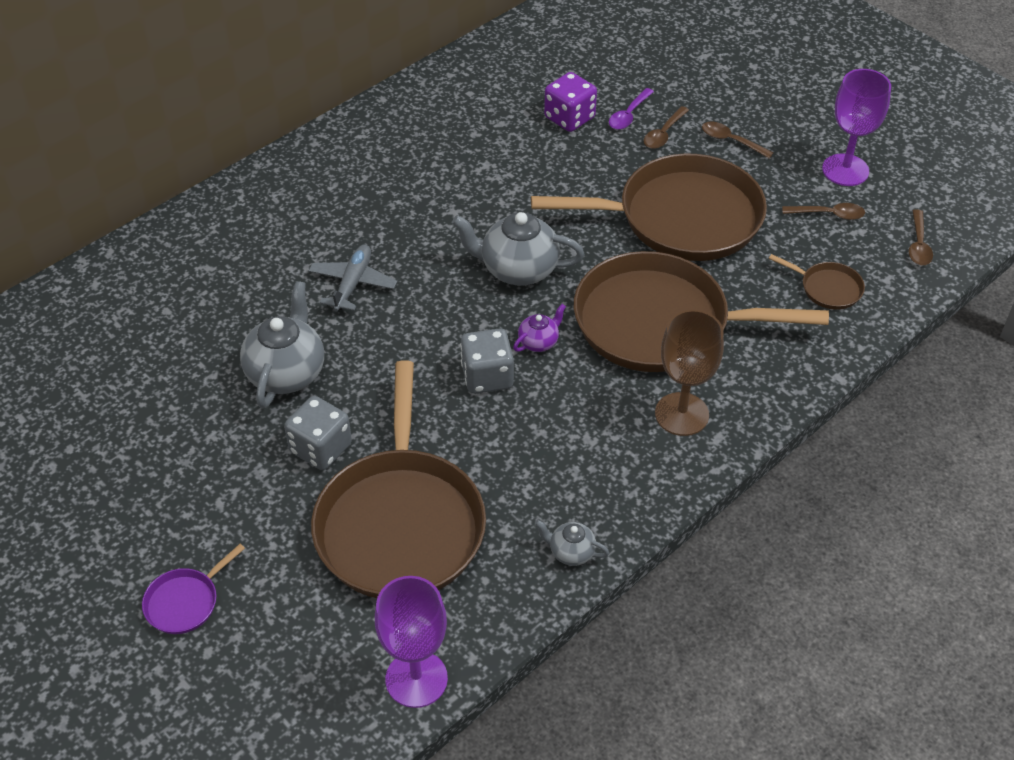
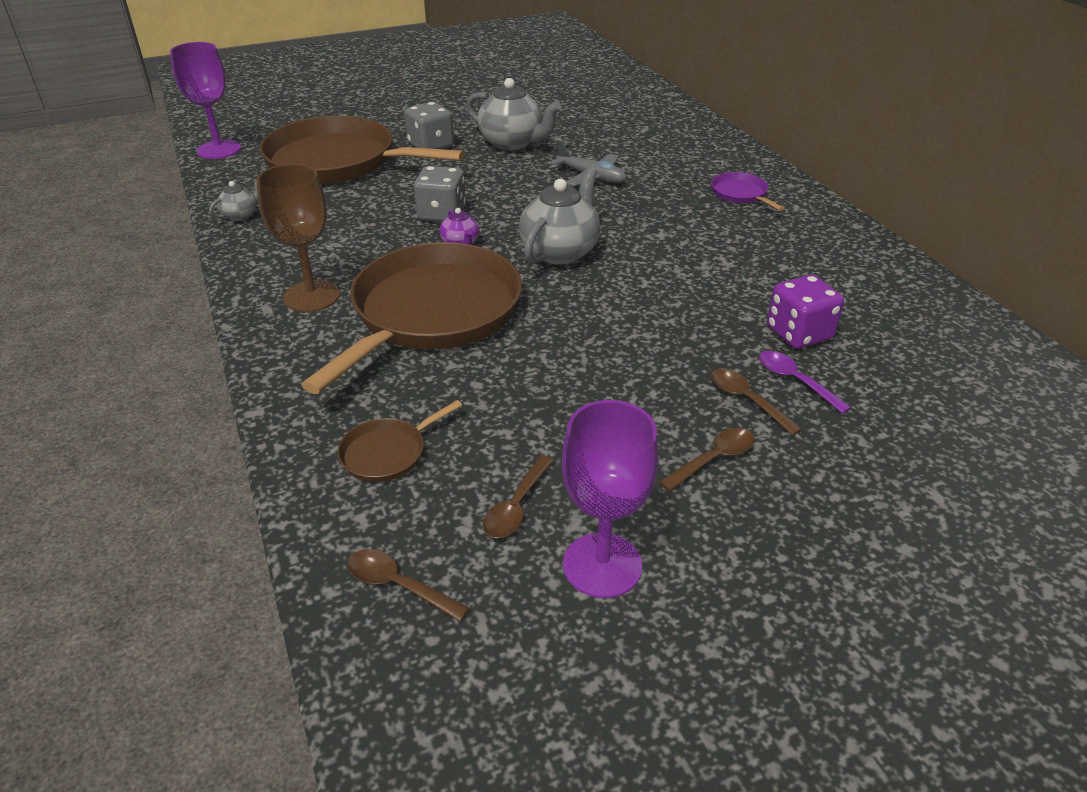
camera: 110 degrees right, 10 degrees down
purple pan [142,544,245,634] -> purple pan moved to [711,172,784,211]
brown pan [531,154,767,261] -> none

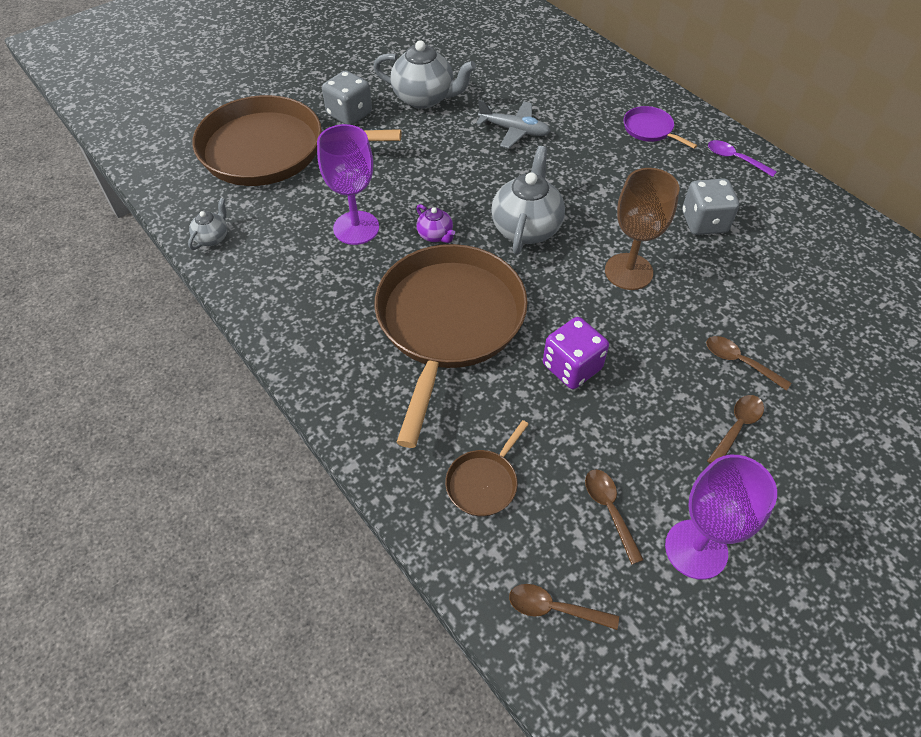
camera: 15 degrees left, 15 degrees up
purple goblet [170,42,241,159] -> purple goblet moved to [317,124,379,245]
brown goblet [256,164,340,312] -> brown goblet moved to [605,168,680,290]
grey dice [414,166,466,222] -> grey dice moved to [682,179,739,235]
brown spoon [483,455,554,538] -> brown spoon turned 150 degrees clockwise [585,469,644,565]
purple spoon [759,351,851,414] -> purple spoon moved to [708,140,777,177]
purple dice [767,275,844,349] -> purple dice moved to [543,317,609,389]

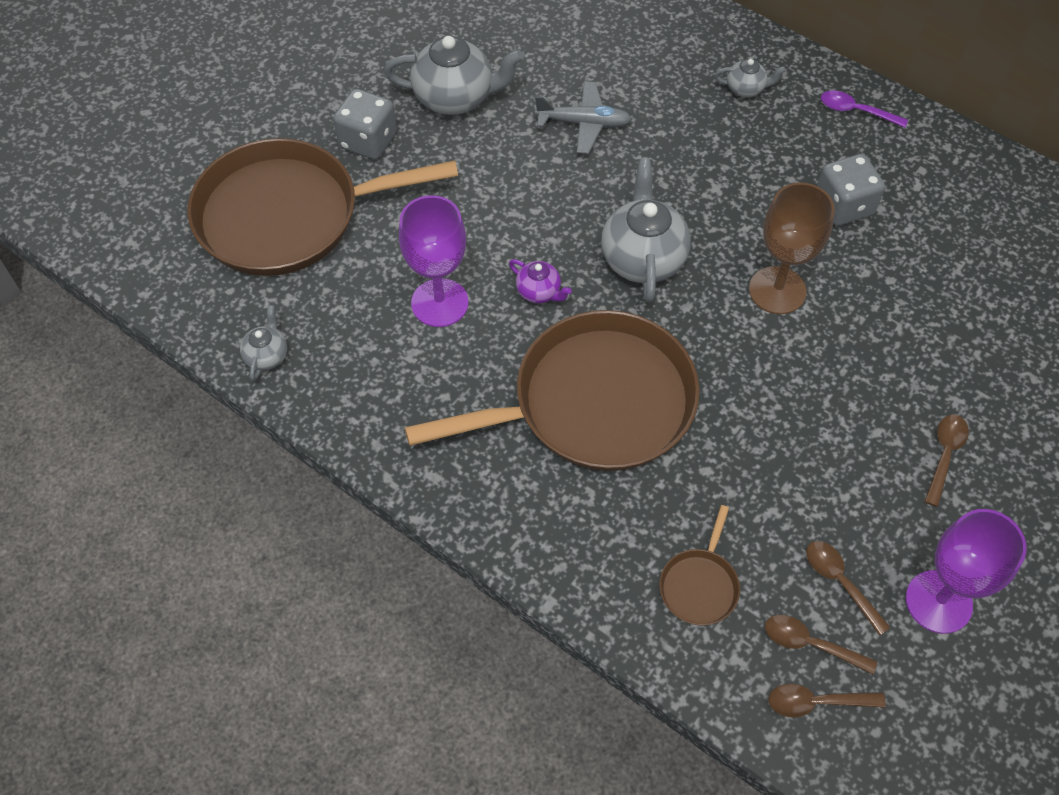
camera: 15 degrees left, 5 degrees up
brown pan [374,244,528,448] -> brown pan turned 75 degrees clockwise [405,310,700,471]
purple dice [543,317,609,389] -> none
purple pan [624,106,697,149] -> grey teapot [714,59,786,98]
brown spoon [706,336,791,391] -> brown spoon moved to [765,615,877,674]

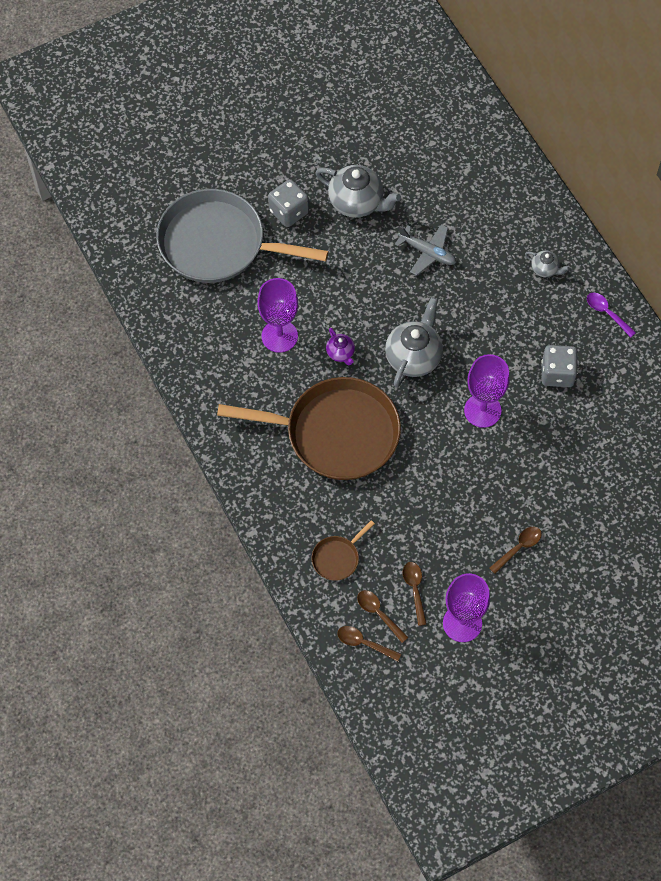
camera: 25 degrees right, 5 degrees up
brown pan [187,138,458,276] -> grey pan [156,189,328,283]
grey teapot [240,305,287,380] -> none
brown goblet [749,182,835,314] -> purple goblet [464,354,510,428]

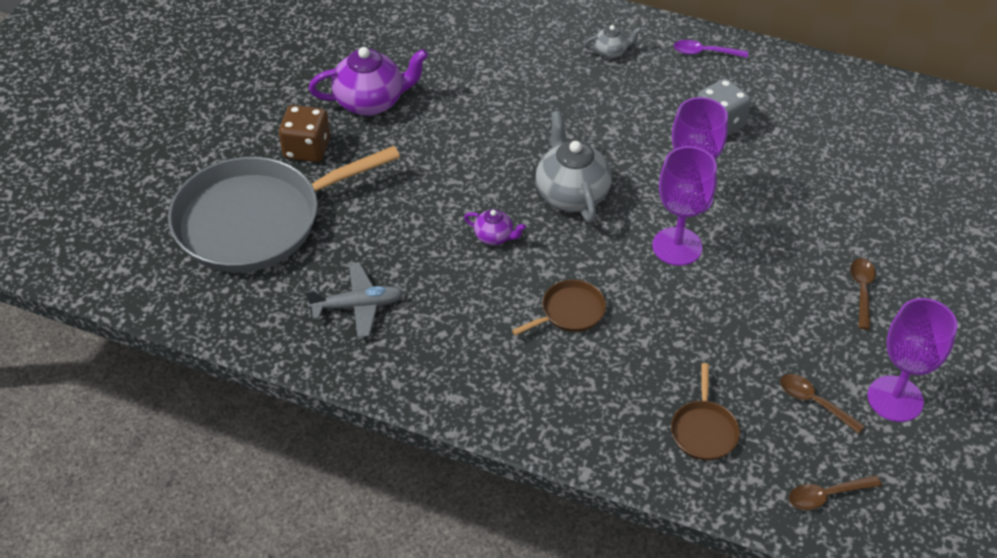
camera: 40 degrees left, 15 degrees down
brown pan [217,377,401,480] -> brown pan [512,280,606,336], size x0.41
purple goblet [257,278,298,353] -> purple goblet moved to [652,146,717,266]
grey dice [268,179,309,227] -> brown dice [279,105,330,162]
grey teapot [315,165,401,218] -> purple teapot [309,47,428,116]
brown spoon [357,590,409,643] -> none
grey plane [395,224,456,276] -> grey plane moved to [305,264,404,338]

